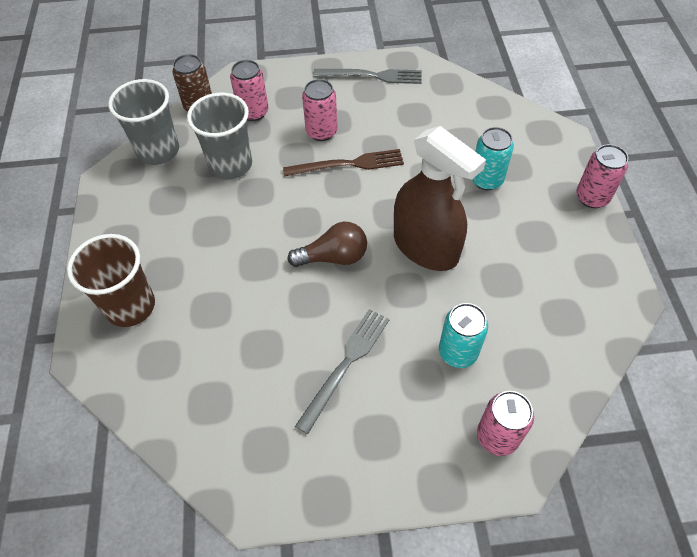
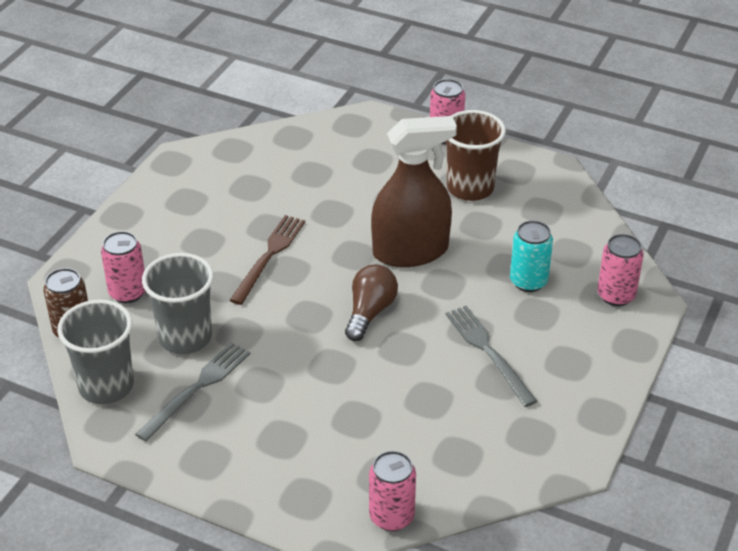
camera: 60 degrees left, 15 degrees down
brown cup [67,234,155,327] -> brown cup moved to [446,110,506,201]
pink can [302,79,337,141] -> pink can moved to [369,451,416,531]
grey fork [313,69,422,84] -> grey fork moved to [135,342,250,442]
turquoise can [472,127,514,190] -> none

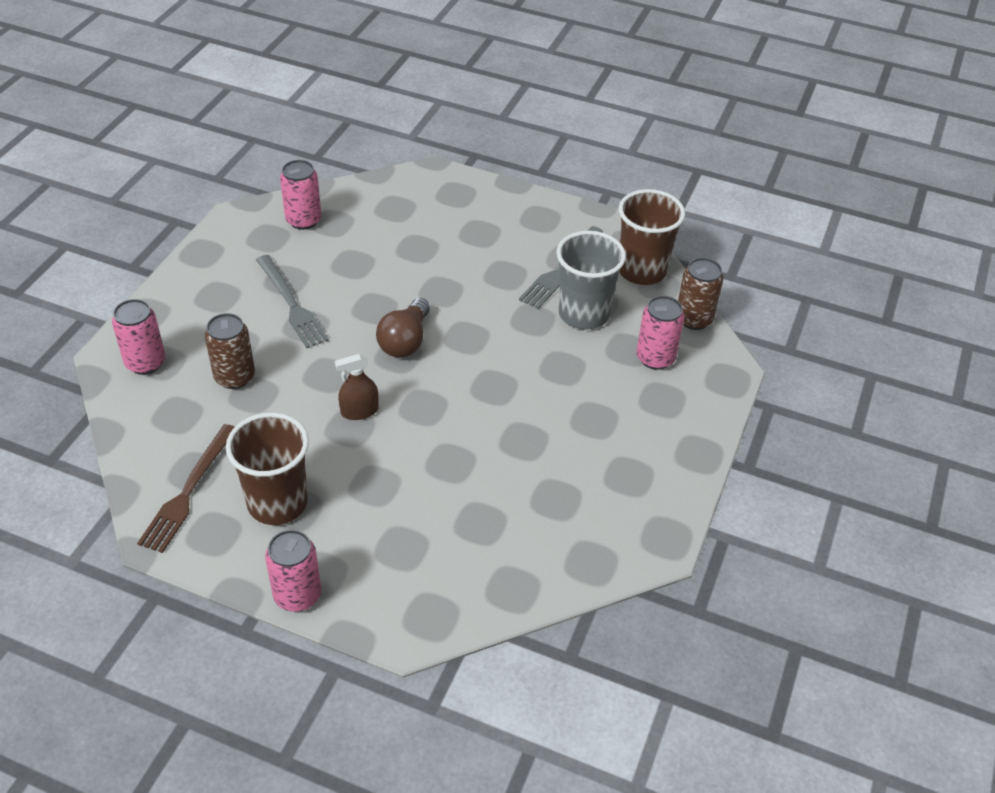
camera: 175 degrees right, 5 degrees up
grey cup [57,299,134,404] -> brown cup [619,189,685,285]
brown fork [229,215,305,305] -> brown fork moved to [137,424,234,553]
pink can [369,451,416,531] -> pink can moved to [280,160,321,230]
brown spray bottle [371,116,457,267] -> brown spray bottle [335,354,379,420], size x0.44
turquoise can [510,220,553,292] -> brown can [205,313,255,389]

